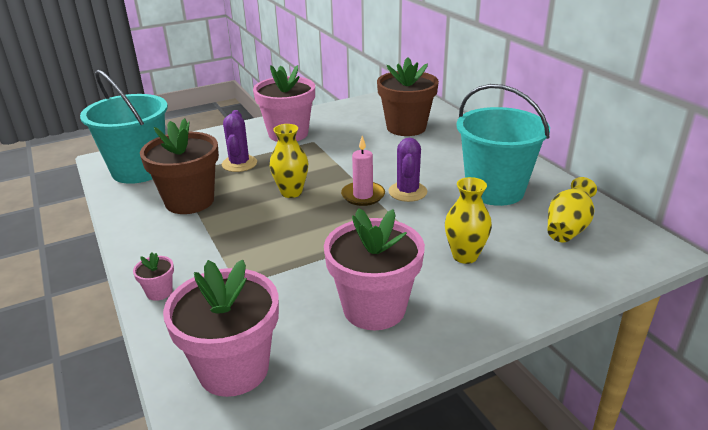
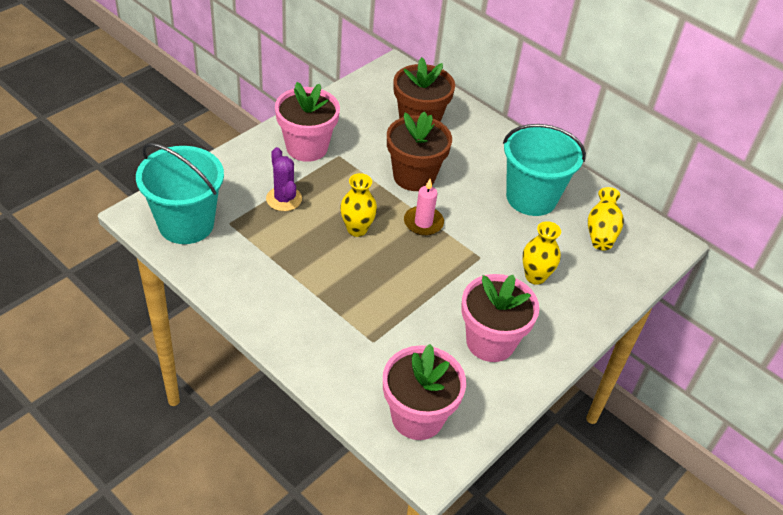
camera: 25 degrees left, 15 degrees up
pink flower pot [133,252,174,301] -> none
brown flower pot [140,118,219,214] -> brown flower pot moved to [387,111,452,191]
purple cactus [388,138,427,202] -> none

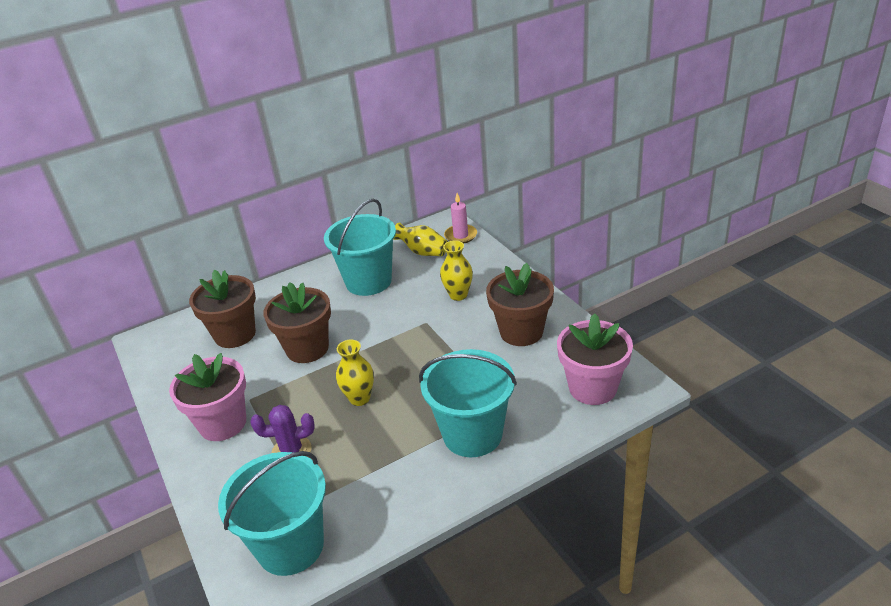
camera: 65 degrees left, 10 degrees down
pink candle [404,179,444,236] -> pink candle moved to [444,193,477,244]
pink flower pot [461,274,539,362] -> brown flower pot [486,263,554,346]
none -> turquoise bucket [419,349,517,457]

